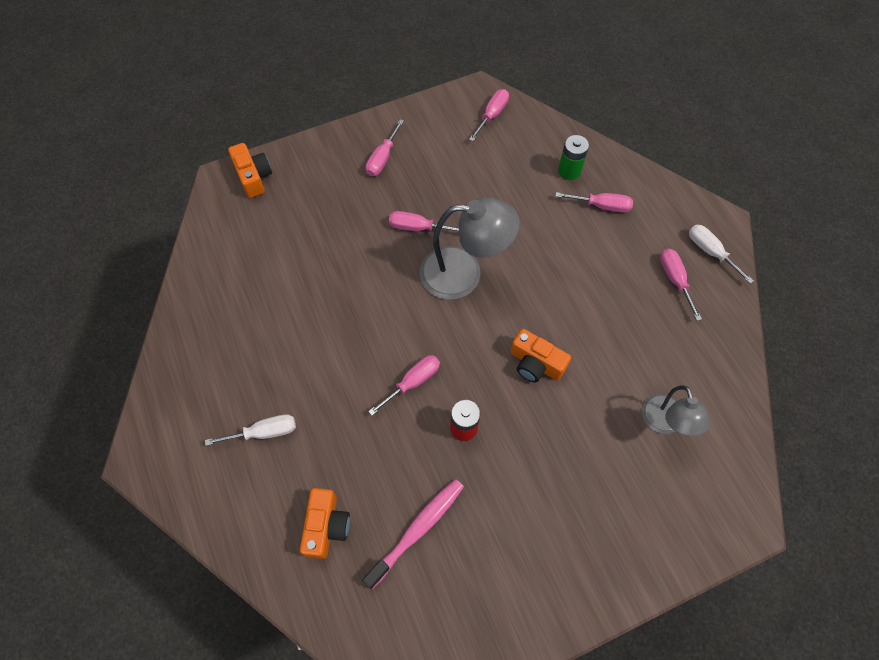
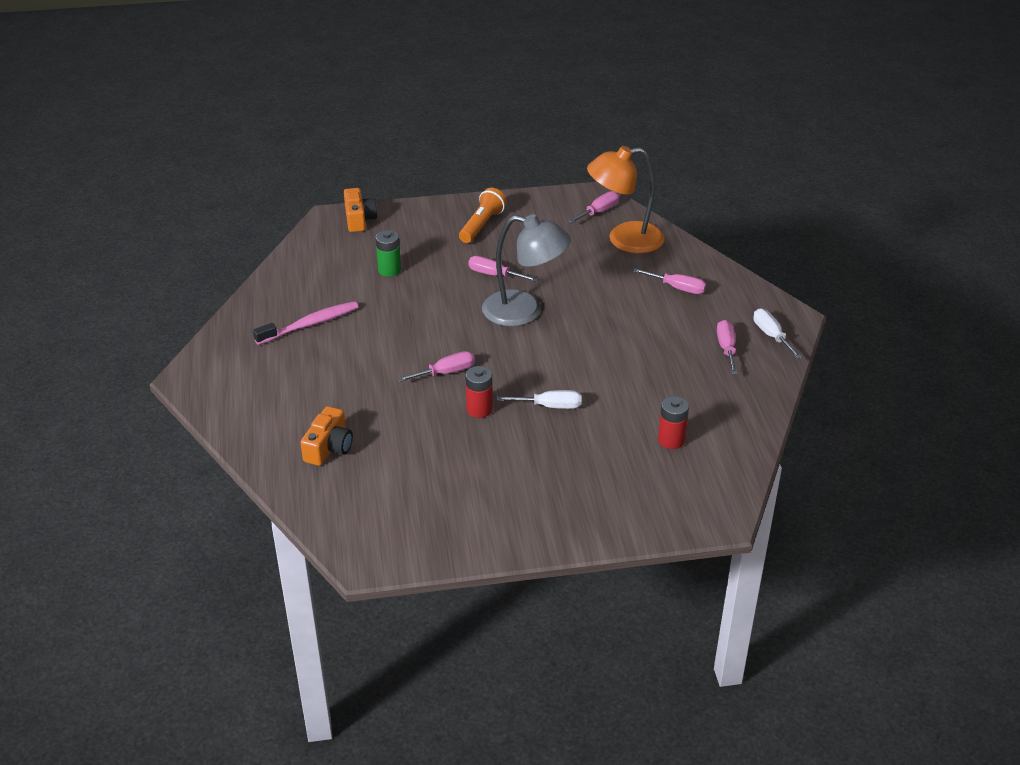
camera: 15 degrees right, 25 degrees down
white screwdriver [205,414,296,446] -> white screwdriver moved to [497,390,581,409]
pink toothbrush [362,479,464,589] -> pink toothbrush moved to [253,301,358,345]
pink screwdriver [366,119,404,176] -> orange flashlight [459,188,507,243]
orange camera [510,329,571,383] -> none
green battery [558,135,589,180] -> green battery moved to [375,230,401,277]
grey lamp [642,385,710,436] -> red battery [658,396,689,449]
none -> orange lamp [587,146,665,254]

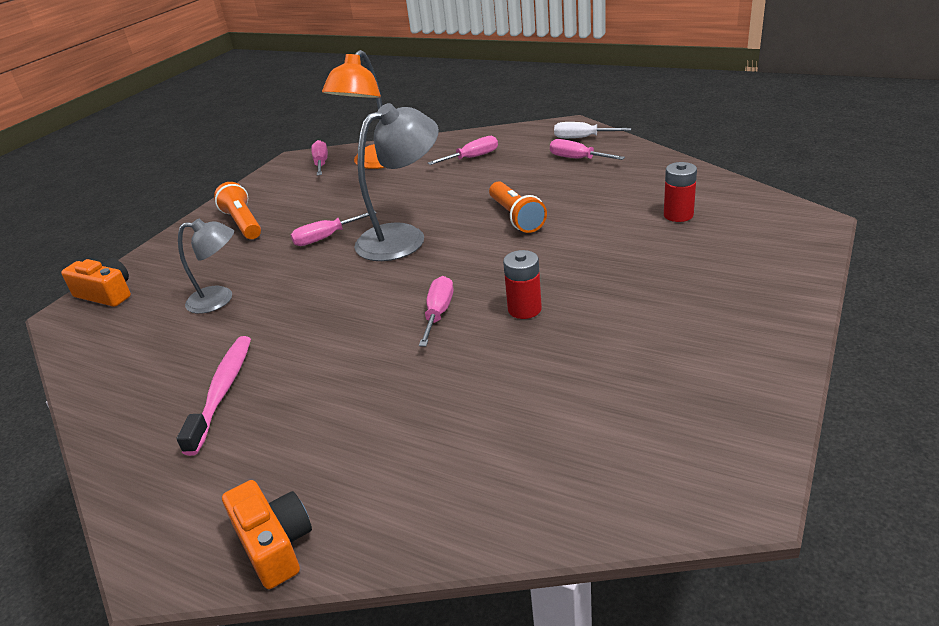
camera: 50 degrees left, 5 degrees down
orange camera [300,406,353,466] -> orange camera moved to [222,480,312,589]
green battery [375,230,401,277] -> grey lamp [178,219,234,314]
white screwdriver [497,390,581,409] -> none
none -> orange flashlight [489,181,547,233]

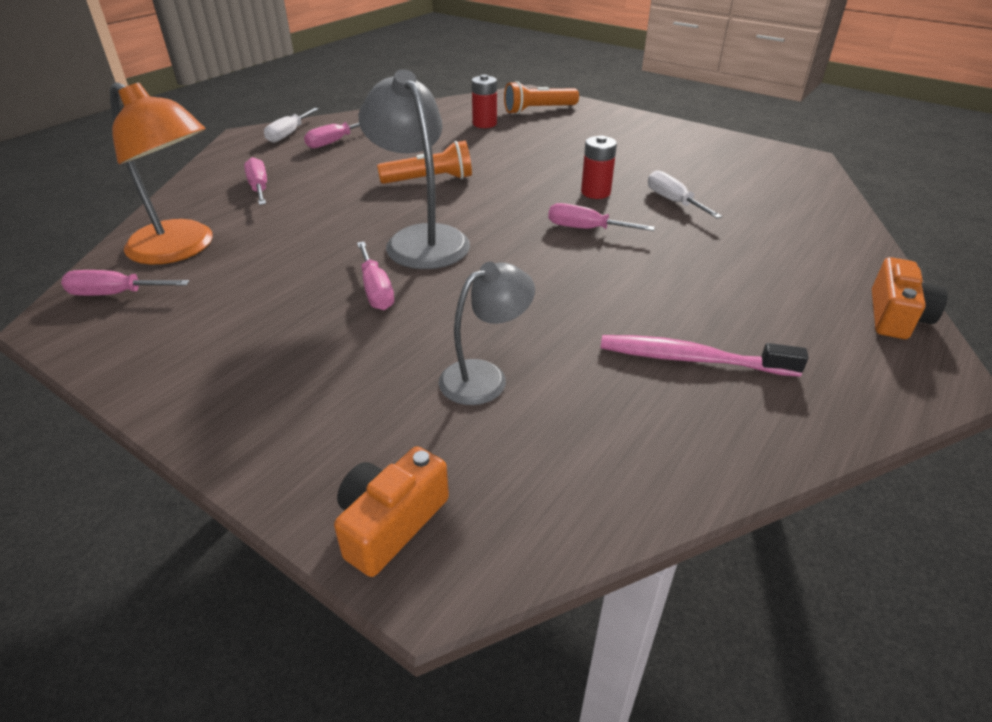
camera: 85 degrees left, 5 degrees up
grey lamp [178,219,234,314] -> grey lamp turned 45 degrees clockwise [438,262,535,405]
orange flashlight [214,182,261,239] -> orange flashlight moved to [504,81,579,114]
orange camera [222,480,312,589] -> orange camera turned 135 degrees clockwise [872,257,948,339]
none -> white screwdriver [648,170,722,219]

